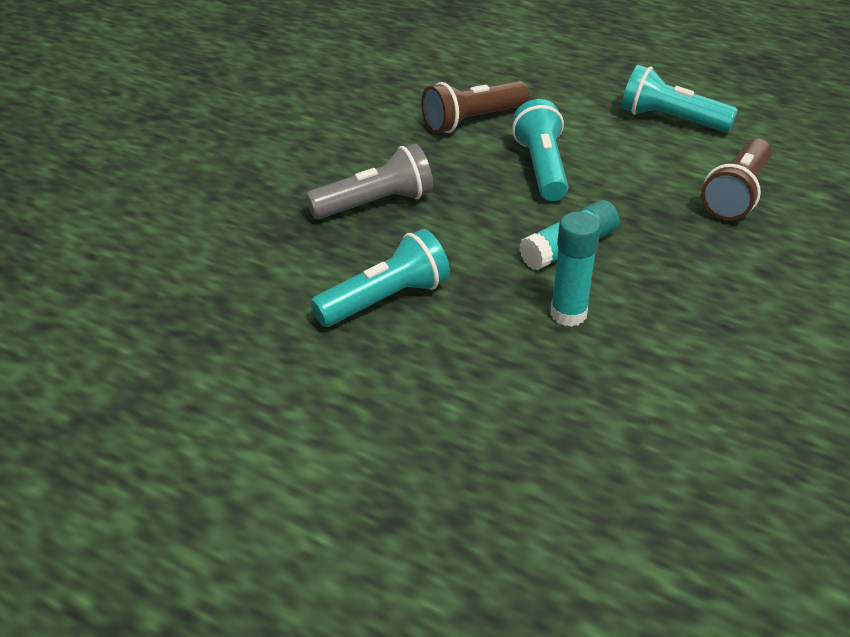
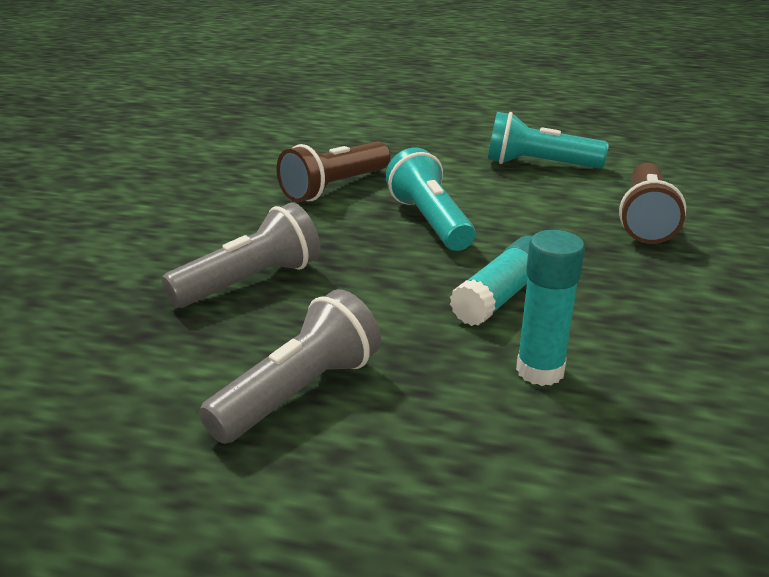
camera: 15 degrees left, 10 degrees down
turquoise flashlight [310,229,450,327] -> grey flashlight [199,289,381,444]

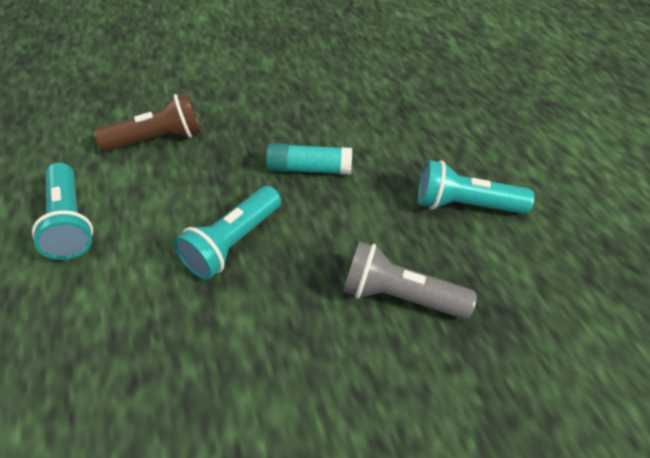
camera: 125 degrees left, 20 degrees up
grey flashlight [199,289,381,444] -> turquoise flashlight [418,160,535,214]
brown flashlight [276,142,390,202] -> none
turquoise glue stick [516,230,585,386] -> none

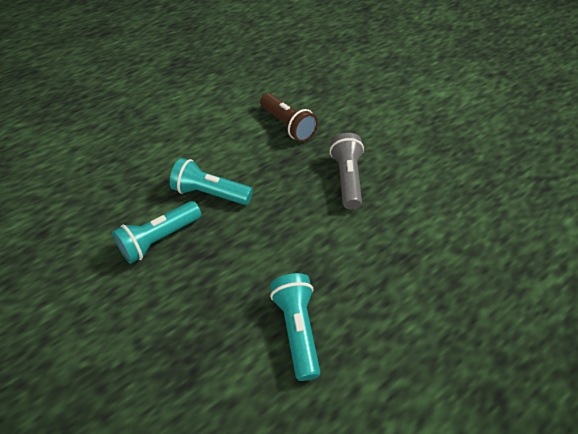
camera: 75 degrees right, 0 degrees up
turquoise flashlight [32,163,93,260] -> turquoise flashlight moved to [112,201,201,264]
turquoise glue stick [266,143,352,175] -> none
grey flashlight [343,241,477,319] -> grey flashlight moved to [330,133,364,209]

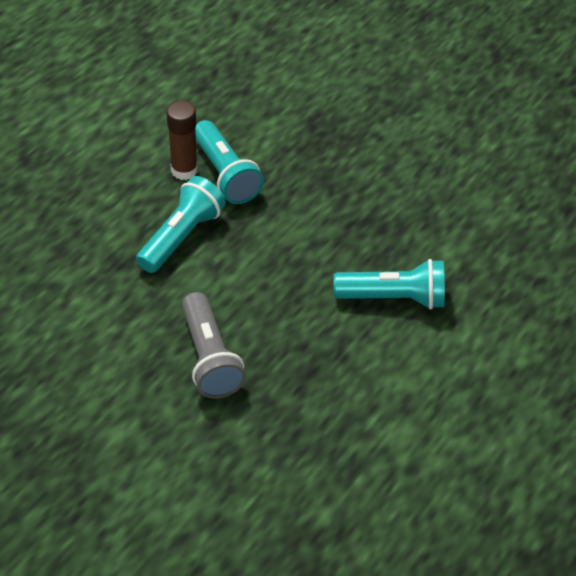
camera: 160 degrees right, 0 degrees up
turquoise flashlight [112,201,201,264] -> turquoise flashlight moved to [136,176,226,273]
brown flashlight [260,93,318,142] -> none
none -> brown glue stick [167,101,198,180]

